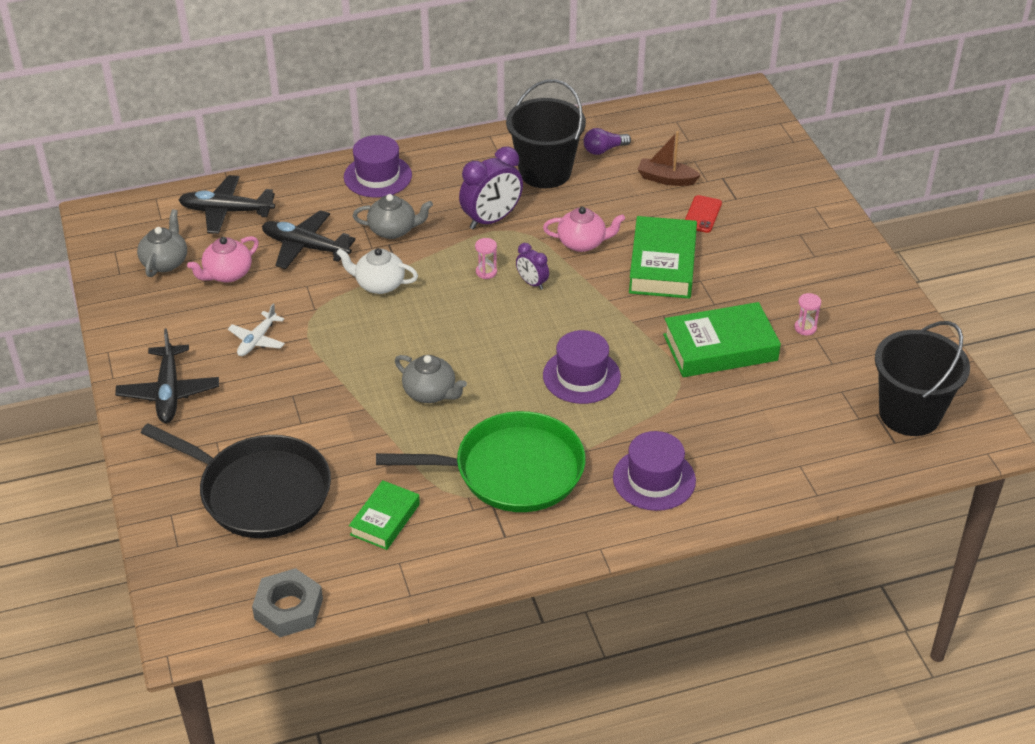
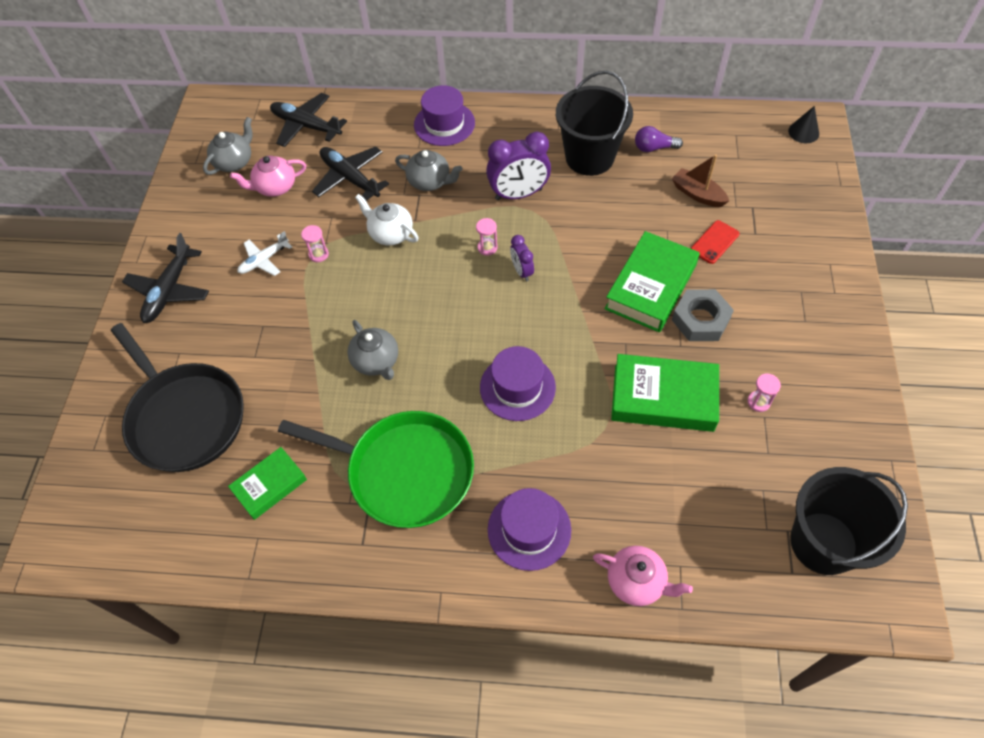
camera: 25 degrees right, 15 degrees up
grey nut [252,568,323,637] -> grey nut moved to [672,289,734,341]
pink teapot [543,207,625,252] -> pink teapot moved to [593,546,693,606]
none -> pink hourglass [301,225,329,262]
none -> black cone [788,106,819,143]

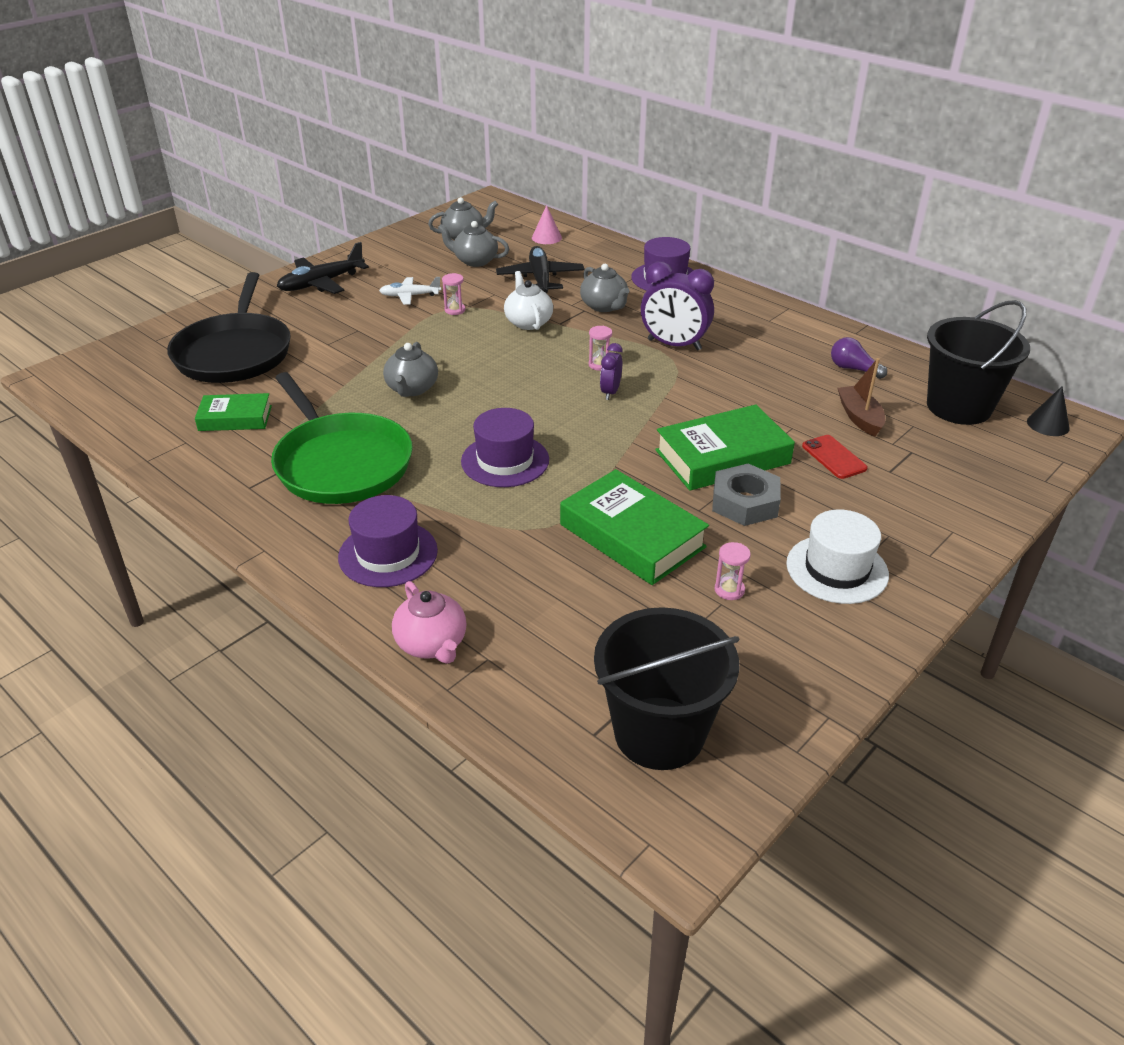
camera: 35 degrees right, 20 degrees down
pink teapot [230,156,306,197] -> grey teapot [438,221,509,267]
black plane [270,93,347,147] -> pink cone [532,205,562,244]
black bucket [556,71,633,176] -> black bucket moved to [927,300,1030,425]
red phone [691,220,739,264] -> red phone turned 75 degrees clockwise [802,435,868,479]
none -> white hat [786,509,889,604]

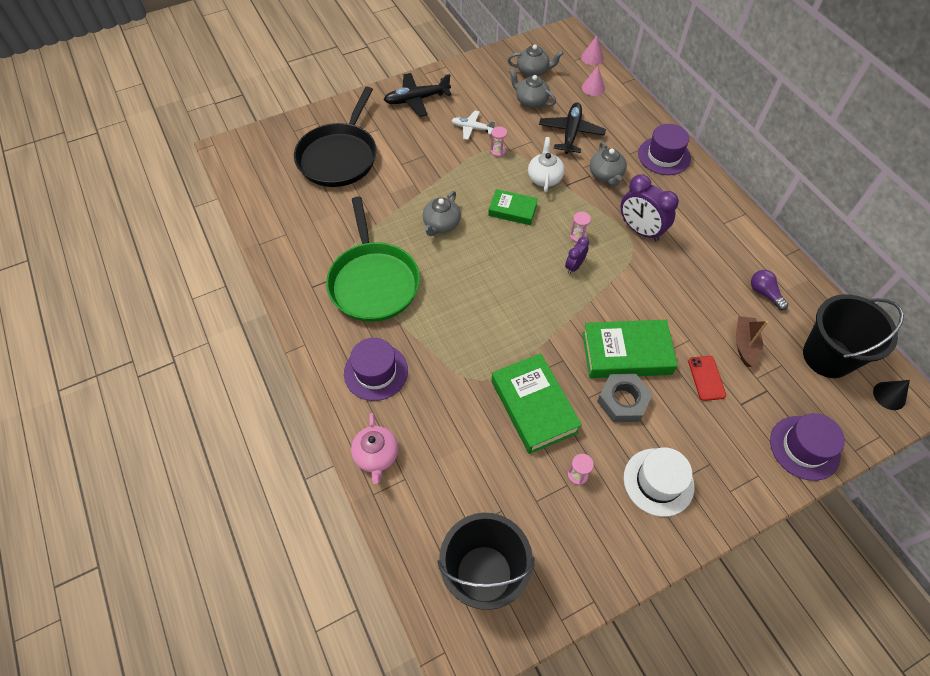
camera: 20 degrees right, 20 degrees up
green book [195,393,272,431] -> green book moved to [488,189,538,225]
purple hat [461,408,549,487] -> purple hat moved to [770,413,845,481]
none -> pink cone [581,35,604,65]

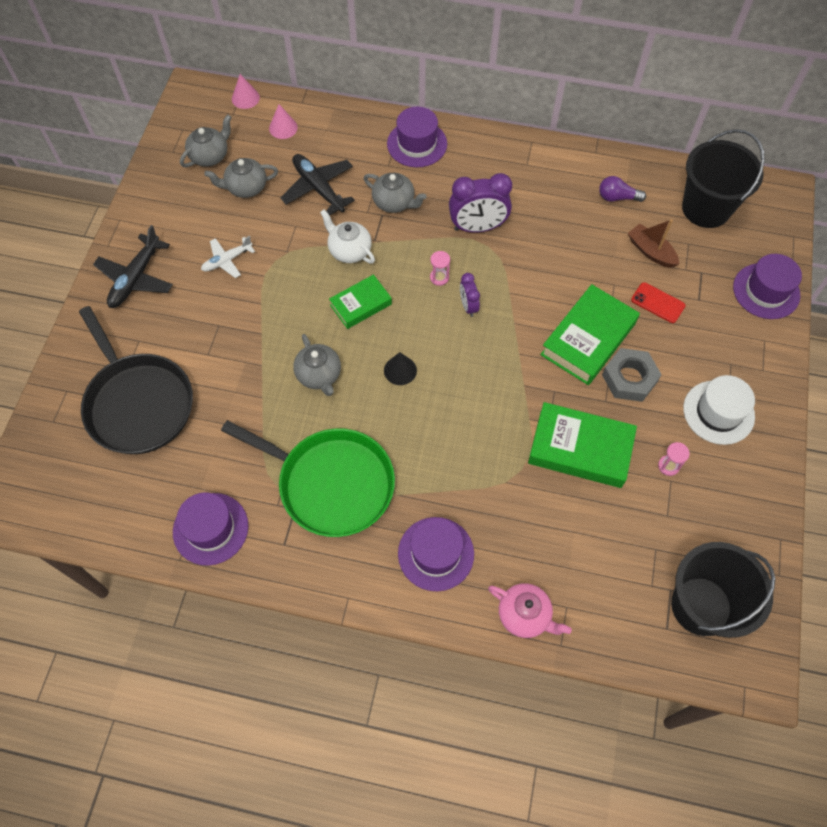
camera: 50 degrees left, 5 degrees up
pink hourglass [491,127,507,157] -> none
black cone [873,380,910,410] -> black cone moved to [384,352,417,385]
none -> purple hat [173,492,248,566]

